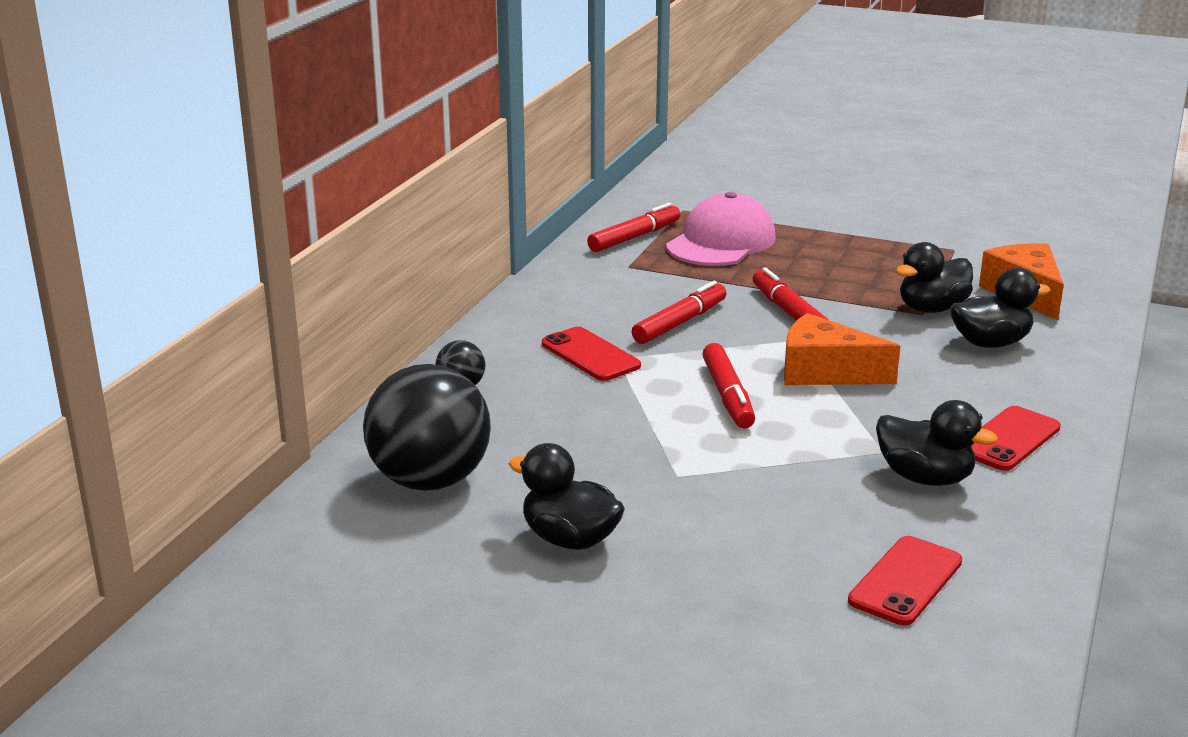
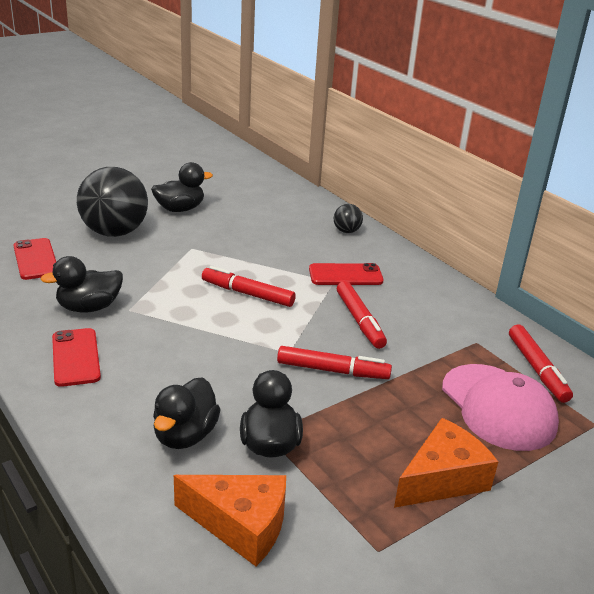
camera: 120 degrees right, 5 degrees up
black ball [363,364,491,491] -> black ball moved to [77,167,148,237]
orange cheese [784,313,900,385] -> orange cheese moved to [394,418,498,508]

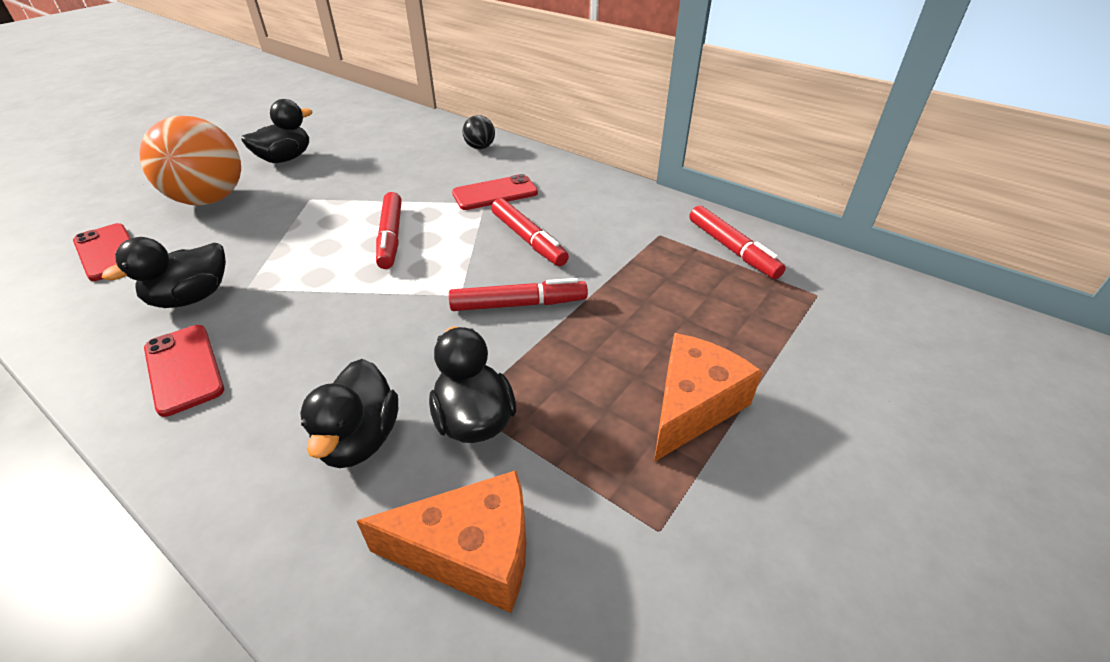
camera: 15 degrees left, 10 degrees up
black ball [77,167,148,237] -> orange ball [139,116,241,206]
red marker [202,266,296,307] -> red marker turned 105 degrees counterclockwise [376,192,402,269]
pink cap [442,364,559,451] -> none

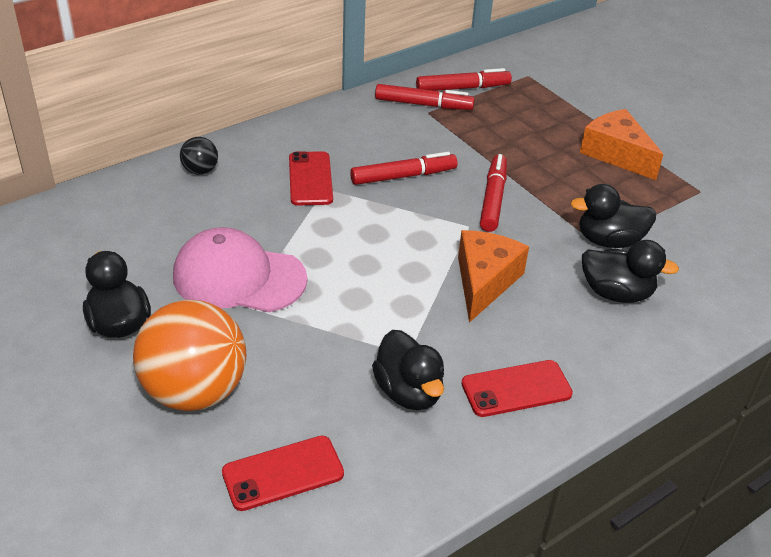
camera: 75 degrees left, 0 degrees up
orange cheese [357,470,526,613] -> orange cheese moved to [458,230,529,323]
red marker [376,192,402,269] -> red marker moved to [375,84,475,110]
none -> pink cap [173,227,307,312]

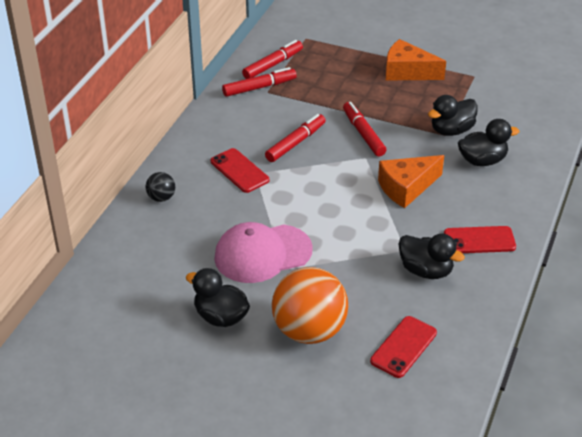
camera: 30 degrees left, 0 degrees up
orange cheese [458,230,529,323] -> orange cheese turned 105 degrees counterclockwise [378,155,444,208]
red phone [461,360,573,417] -> red phone turned 45 degrees clockwise [444,226,516,253]

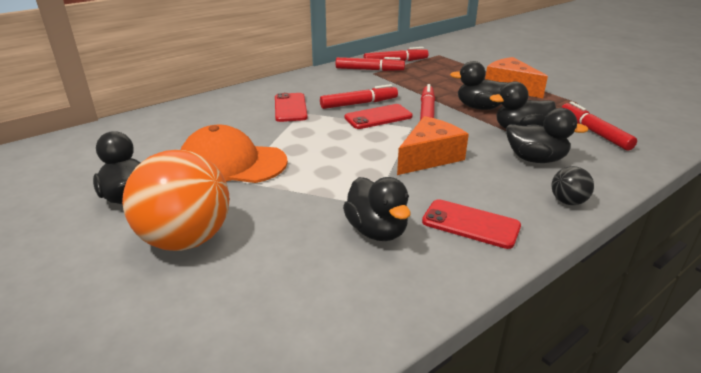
camera: 30 degrees right, 10 degrees down
black ball [146,172,175,202] -> black ball moved to [552,166,594,205]
pink cap [214,222,313,283] -> orange cap [181,125,288,183]
red phone [370,316,437,378] -> red phone moved to [345,104,413,129]
orange cheese [378,155,444,208] -> orange cheese turned 135 degrees clockwise [397,116,469,175]
none -> black duck [450,61,508,110]
none -> red marker [561,101,637,150]

